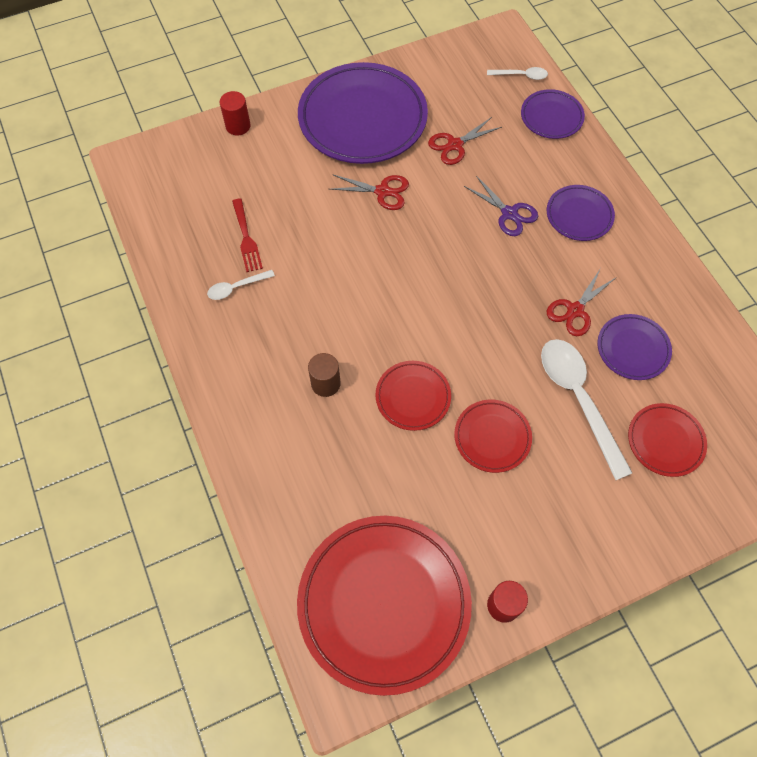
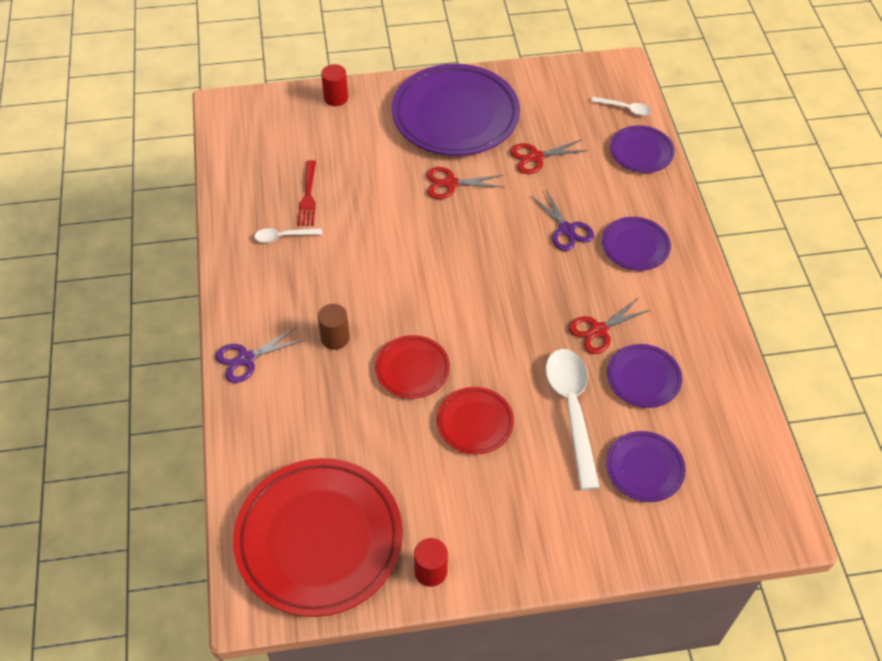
camera: 15 degrees right, 10 degrees down
red scissors [330,174,409,210] -> red scissors turned 150 degrees clockwise [427,167,505,199]
red plate [628,403,707,477] -> purple plate [606,431,686,502]
none -> purple scissors [215,327,305,383]

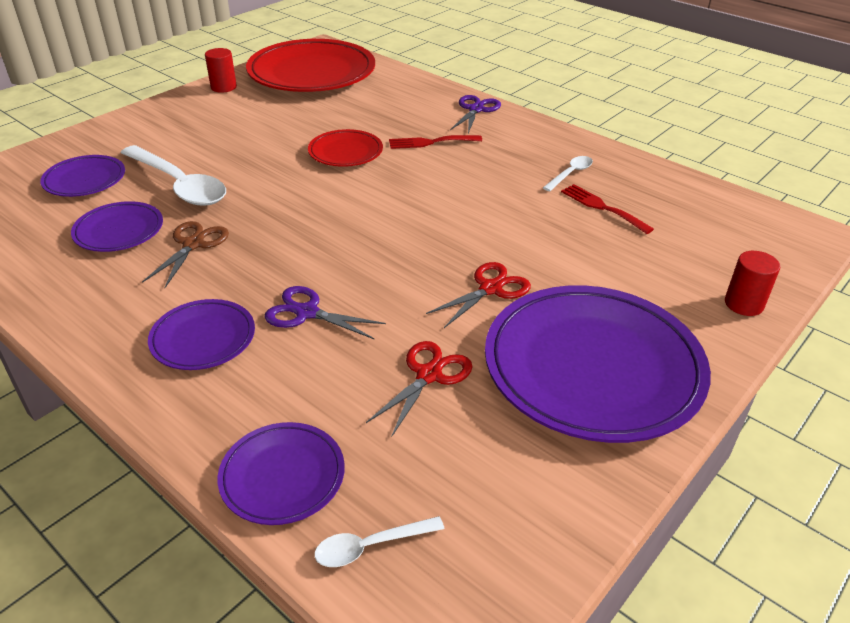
camera: 140 degrees right, 15 degrees down
brown cylinder [318,304,350,350] -> red fork [389,135,482,149]
red plate [437,387,514,454] -> none
red scissors [569,299,650,354] -> brown scissors [142,221,229,288]

